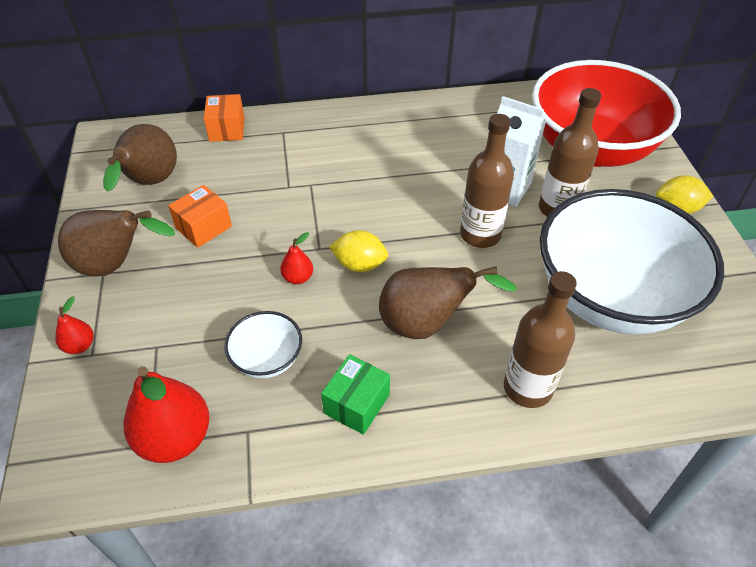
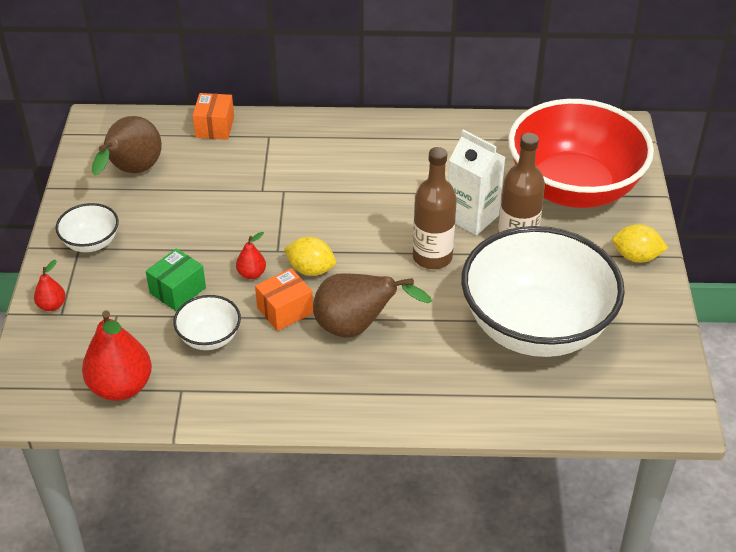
camera: 10 degrees right, 5 degrees down
brown pear [58,210,175,277] -> white bowl [55,203,119,252]
orange box [168,185,232,248] -> orange box moved to [255,268,313,331]
green box [321,354,390,435] -> green box moved to [146,248,206,311]
brown bottle [504,271,577,408] -> none

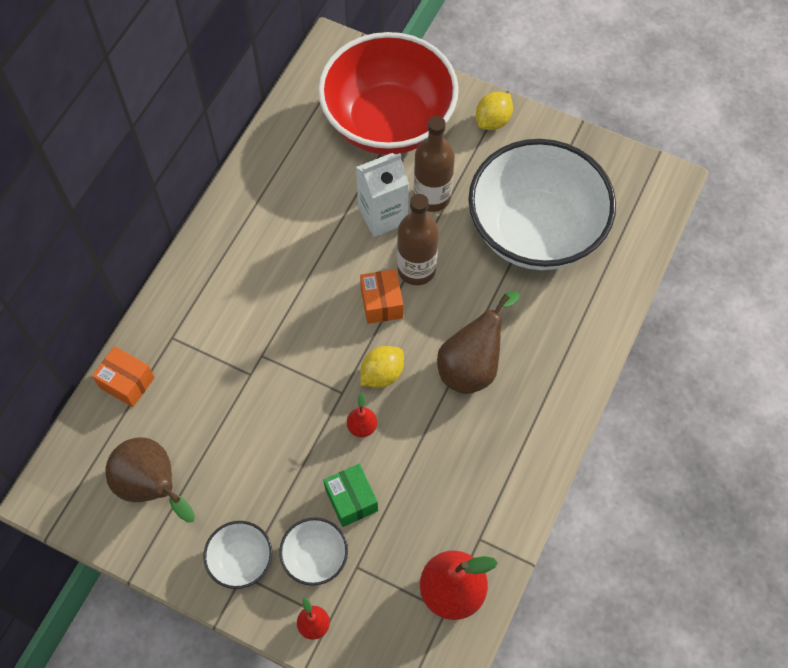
camera: 65 degrees left, 20 degrees up
white bowl [173,295,241,350] -> white bowl moved to [279,517,348,586]
orange box [255,268,313,331] -> orange box moved to [360,269,403,324]

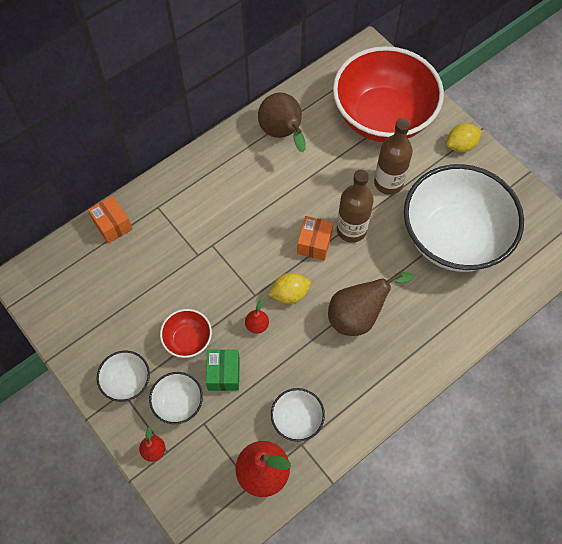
camera: 25 degrees right, 0 degrees up
brown pear [105,438,195,523] -> brown pear moved to [258,93,306,153]
white carton [356,153,409,237] -> none
none -> red bowl [160,309,212,358]
none -> white bowl [271,388,325,442]

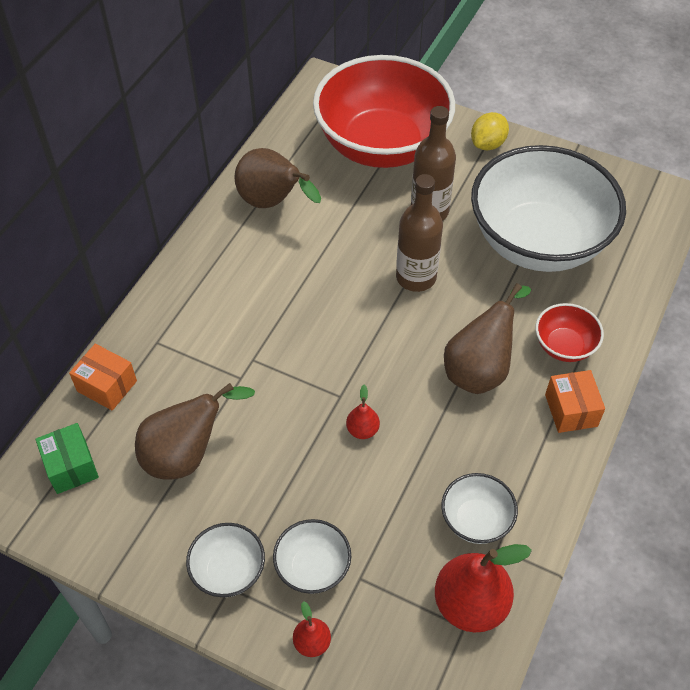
camera: 25 degrees left, 10 degrees down
red bowl [160,309,212,358] -> red bowl moved to [536,303,604,362]
green box [206,350,240,391] -> green box moved to [35,423,99,494]
yellow lemon [268,273,311,304] -> none
orange box [297,216,333,261] -> orange box moved to [545,370,605,433]
none -> brown pear [135,383,255,480]

